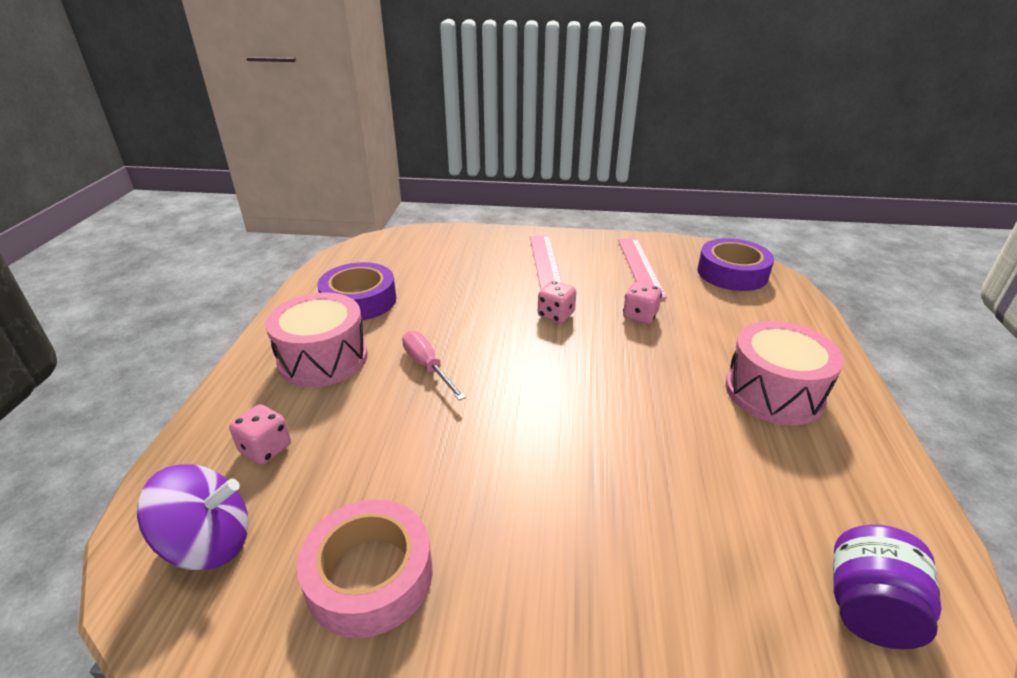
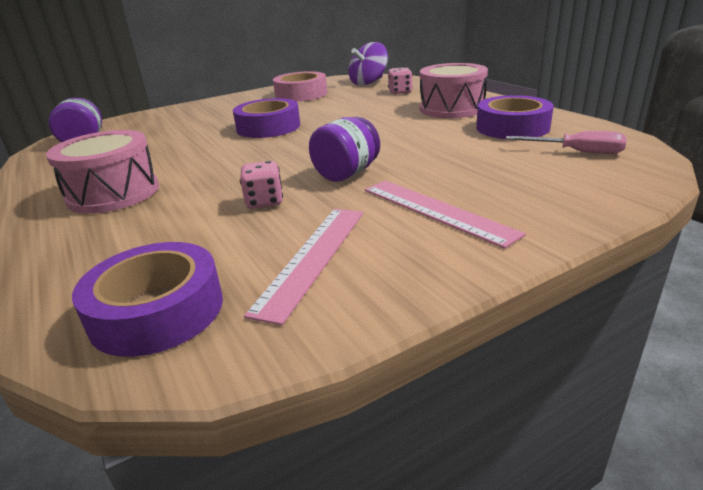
camera: 145 degrees right, 5 degrees down
pink screwdriver [402,331,466,401] -> pink screwdriver moved to [506,131,626,154]
pink dice [538,281,576,323] -> purple jar [309,117,380,182]
pink ruler [618,239,667,299] -> pink ruler turned 60 degrees clockwise [244,209,363,325]
none -> purple tape [233,98,300,138]

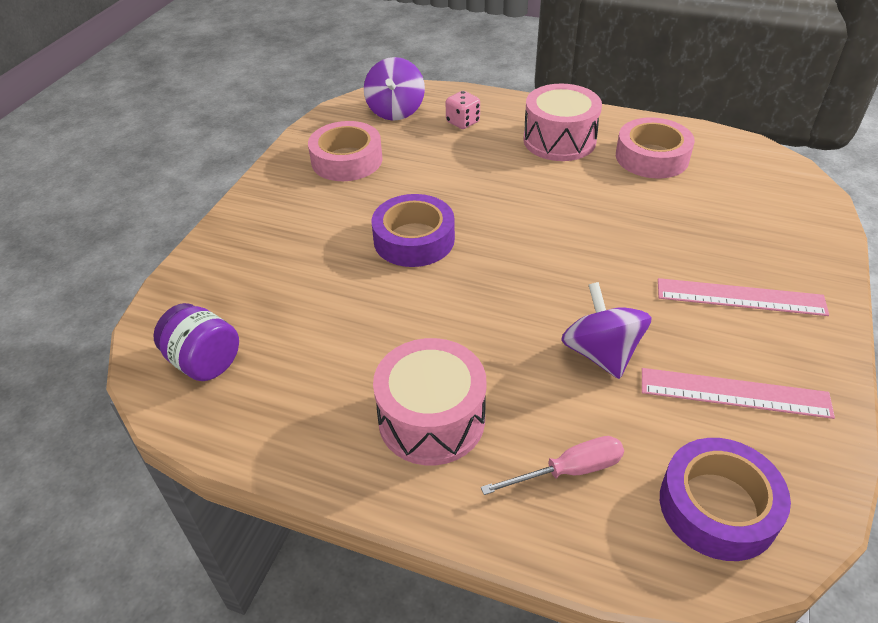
camera: 40 degrees left, 15 degrees up
pink dice [240,161,283,209] -> purple spinning top [561,282,652,379]
pink ruler [244,209,363,325] -> pink ruler turned 60 degrees counterclockwise [642,368,835,419]
purple jar [309,117,380,182] -> none
purple tape [476,95,554,139] -> pink tape [616,117,695,179]
pink screwdriver [506,131,626,154] -> pink screwdriver moved to [481,436,624,495]

